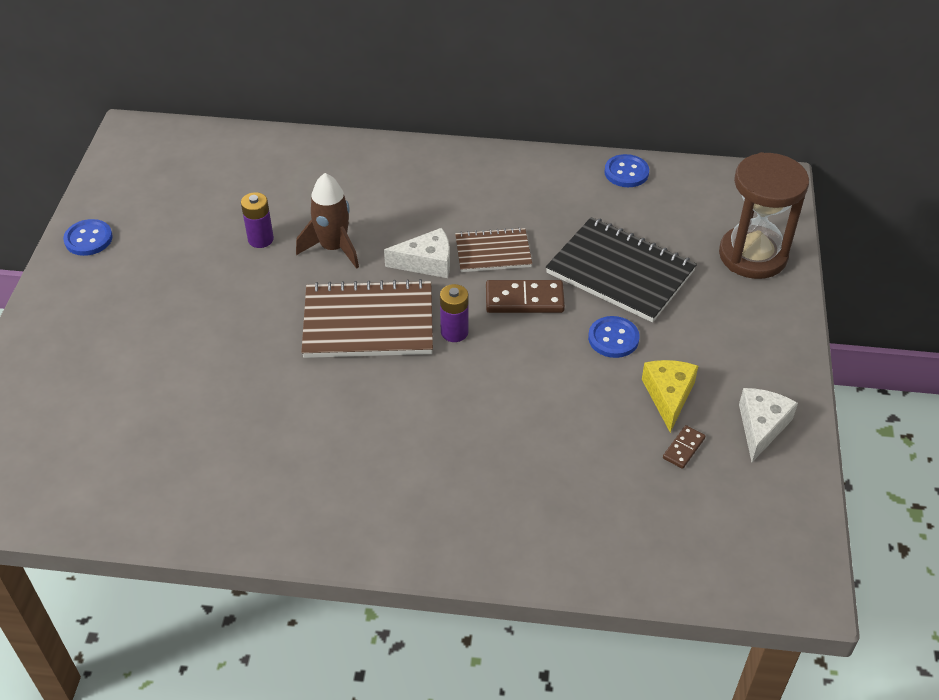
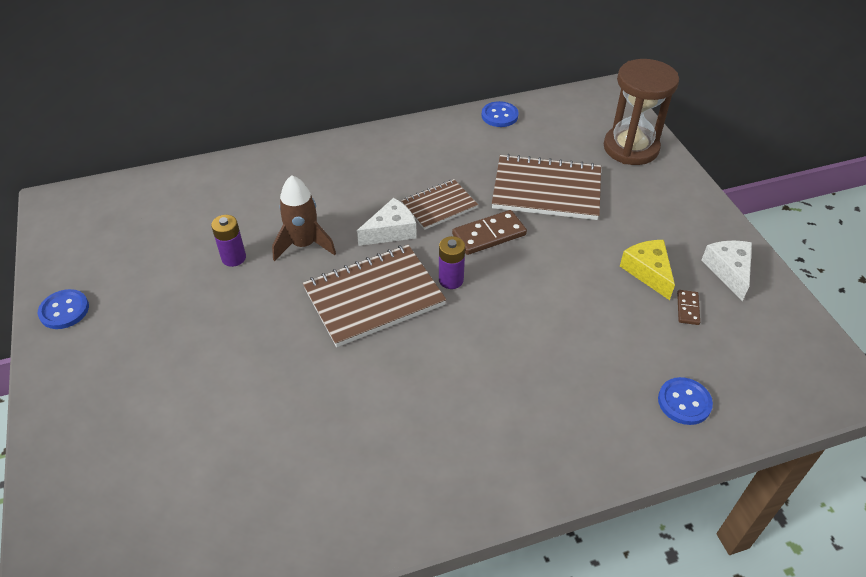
camera: 25 degrees left, 0 degrees up
black notebook [546,217,697,323] -> brown notebook [492,154,601,220]
blue button [588,316,639,358] -> blue button moved to [658,377,713,425]

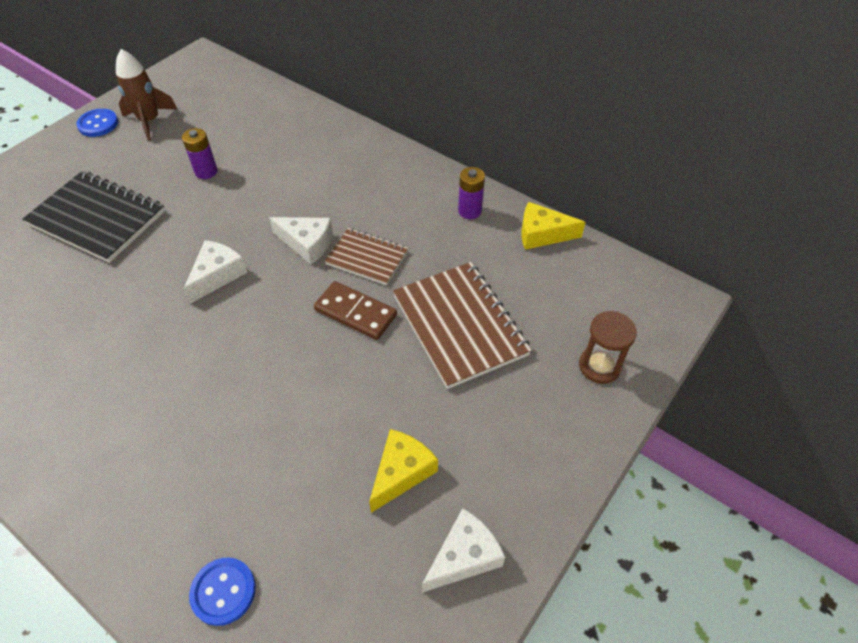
camera: 55 degrees right, 5 degrees up
brown rocket [272,175,336,261] -> brown rocket moved to [116,49,177,141]
brown notebook [303,245,446,347] -> white cheese [183,240,247,304]
purple battery [439,236,465,289] -> purple battery moved to [458,167,485,219]
blue button [481,101,519,127] -> yellow cheese [521,202,586,250]
brown hourglass [604,59,679,165] -> brown hourglass [579,311,637,384], size x0.57
brown domino [677,290,700,325] -> none
none -> black notebook [23,171,165,263]

